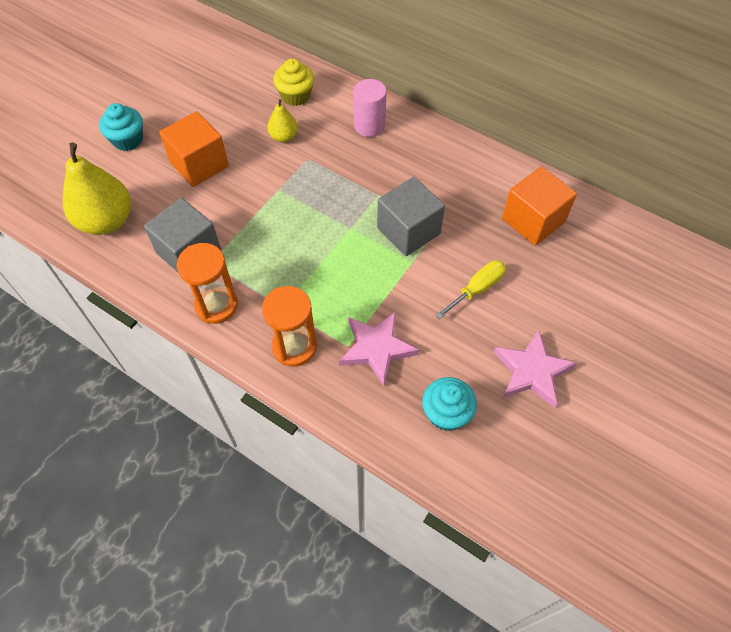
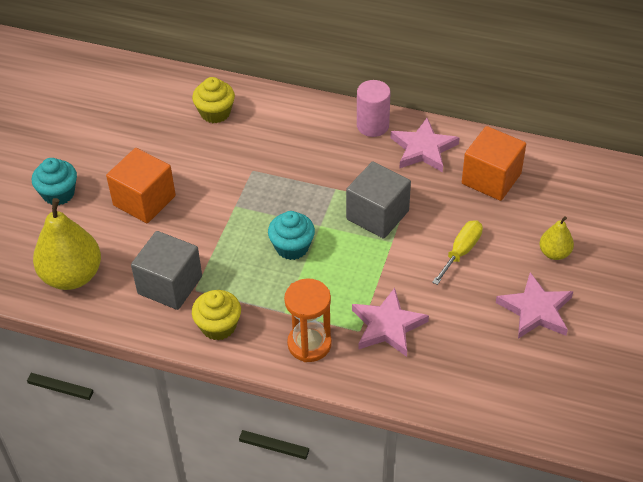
camera: 15 degrees left, 10 degrees down
orange hourglass [177,243,238,324] -> yellow cupcake [192,290,241,340]
yellow pear [267,99,298,143] -> yellow pear moved to [540,216,574,260]
pink cylinder [353,79,387,137] -> pink cylinder moved to [357,80,391,137]
turquoise cupcake [422,377,477,431] -> turquoise cupcake moved to [268,211,315,260]
none -> pink star [391,118,459,172]

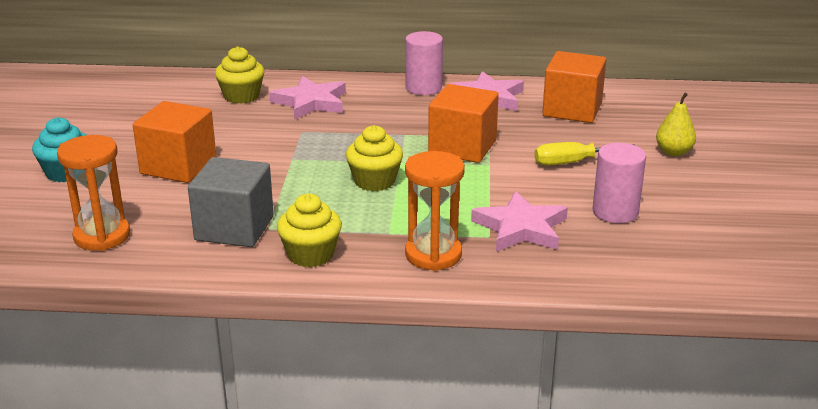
camera: 15 degrees left, 20 degrees down
yellow pear [33,198,101,290] -> orange hourglass [57,135,130,251]
turquoise cupcake [268,211,315,260] -> yellow cupcake [346,125,403,191]
grey cube [346,161,411,239] -> orange cube [428,84,499,163]
yellow screwdriver [432,220,483,285] -> yellow screwdriver turned 120 degrees counterclockwise [534,142,636,166]
pink star [496,272,573,339] -> pink star moved to [269,76,346,120]
none -> pink cylinder [593,143,646,223]

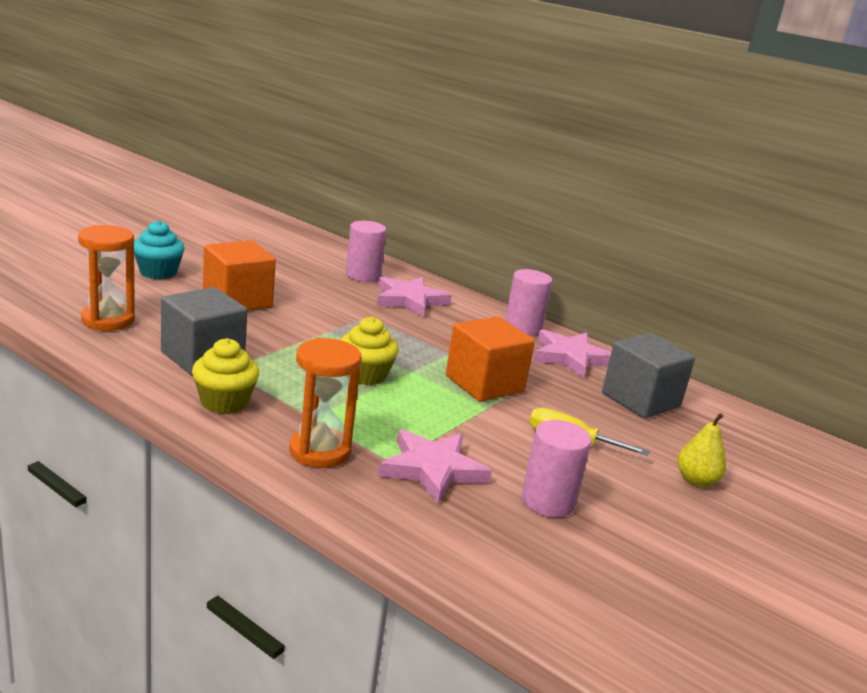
camera: 30 degrees right, 5 degrees down
yellow cupcake [215,46,264,104] -> pink cylinder [346,221,386,282]
orange cube [542,51,606,123] -> grey cube [602,333,695,419]

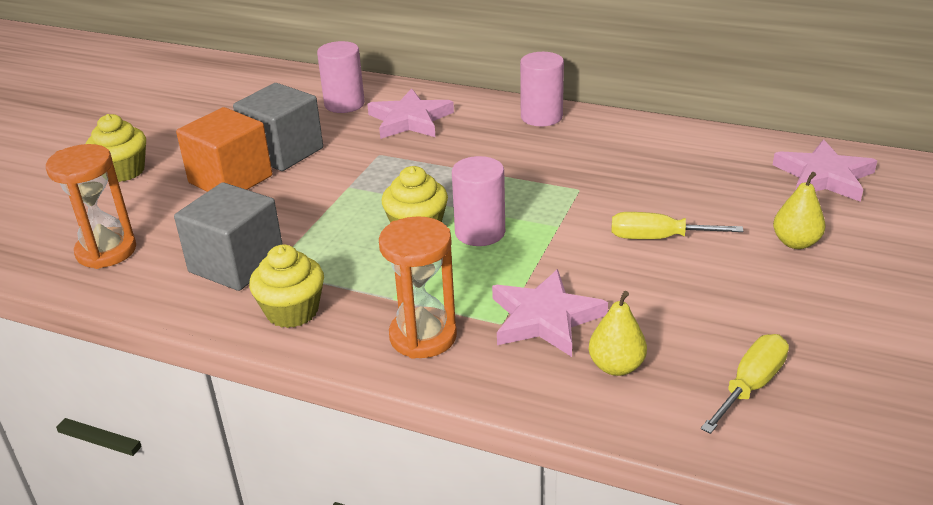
camera: 10 degrees left, 10 degrees up
turquoise cupcake [134,220,185,279] -> yellow cupcake [86,114,146,182]
orange cube [446,316,535,402] -> none
pink cylinder [522,420,592,517] -> pink cylinder moved to [452,156,505,246]
pink star [534,329,611,378] -> pink star moved to [773,139,877,202]
grey cube [602,333,695,419] -> grey cube moved to [233,83,323,171]
none -> yellow pear [589,291,647,376]
none -> yellow screwdriver [701,334,789,434]

